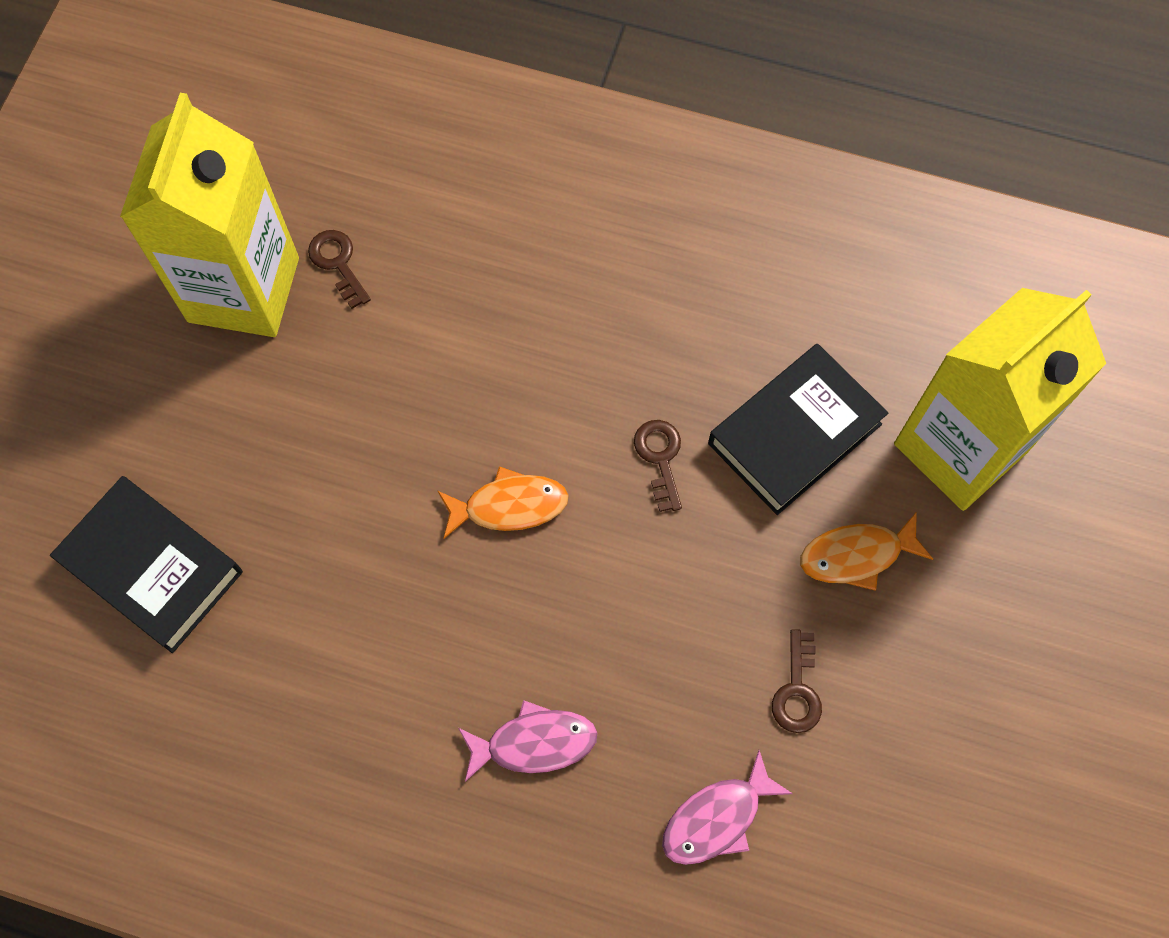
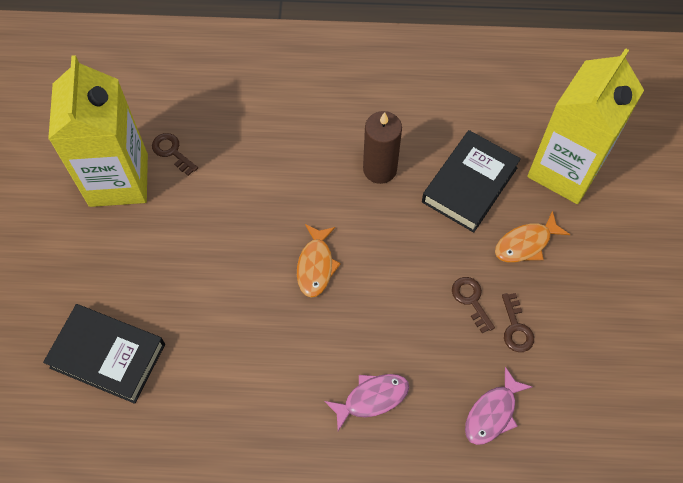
camera: 15 degrees left, 5 degrees down
orange fish [438,466,569,539] -> orange fish turned 120 degrees clockwise [297,224,341,298]
brown key [634,420,682,512] -> brown key moved to [452,277,495,333]
none -> brown candle [363,111,402,184]

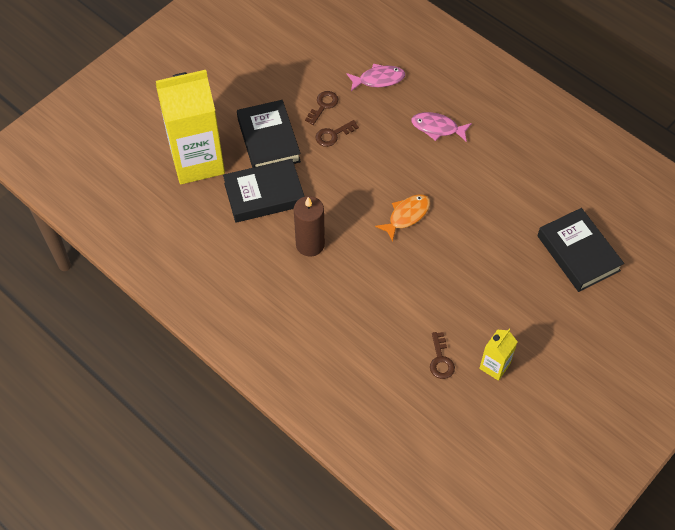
camera: 140 degrees left, 5 degrees down
yellow carton [48,55,148,207] -> yellow carton [479,329,517,381], size x0.45
brown key [452,277,495,333] -> brown key turned 45 degrees clockwise [315,120,359,147]
orange fish [495,211,570,262] -> black book [237,100,301,168]

